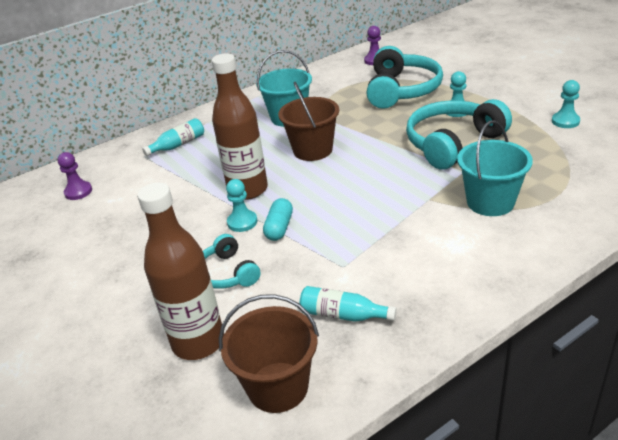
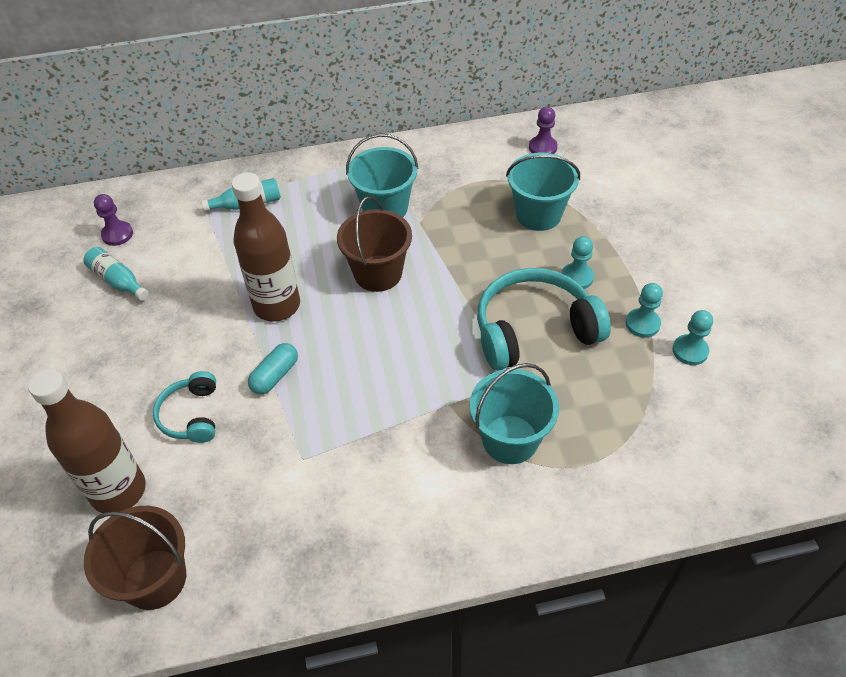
camera: 20 degrees right, 15 degrees up
turquoise pawn [226,179,257,232] -> turquoise pawn moved to [626,283,663,338]
turquoise bottle [300,286,397,322] -> turquoise bottle moved to [83,247,149,301]
turquoise headphones [366,46,443,109] -> turquoise bucket [506,153,580,231]

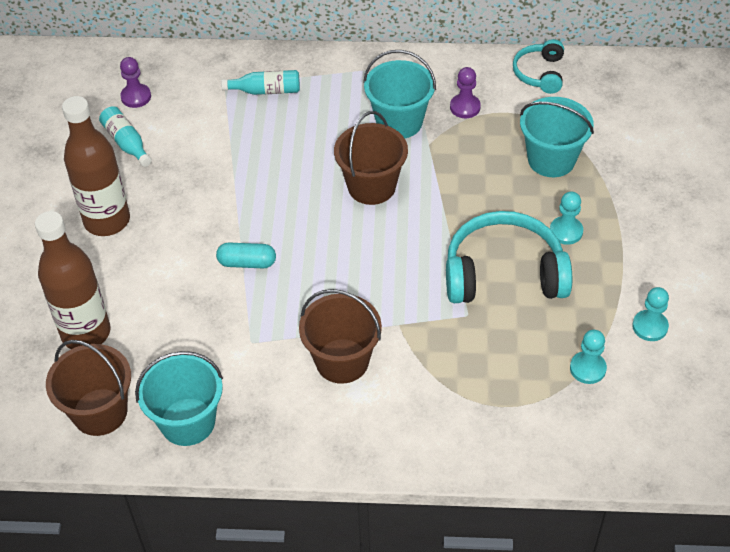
camera: 15 degrees right, 0 degrees up
turquoise headphones [153,371,216,443] -> turquoise headphones moved to [513,39,564,94]
brown bottle [232,173,300,322] -> brown bottle moved to [62,96,130,236]
turquoise capsule [248,343,298,394] -> turquoise capsule turned 45 degrees clockwise [216,243,276,268]
turquoise bucket [470,363,559,464] -> turquoise bucket moved to [135,351,223,446]
purple pawn [529,107,558,154] -> purple pawn moved to [450,67,481,118]
turquoise pawn [626,283,663,338] -> turquoise pawn moved to [570,330,607,384]
none -> brown bucket [299,289,382,384]

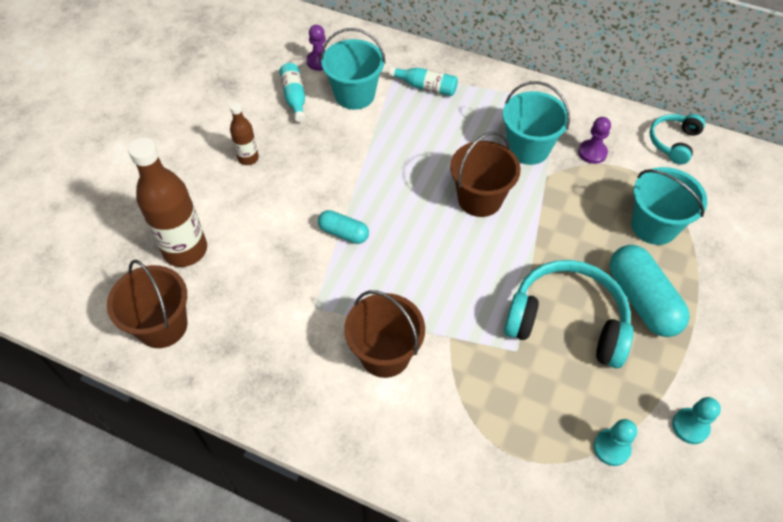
camera: 20 degrees right, 5 degrees up
brown bottle [62,96,130,236] -> brown bottle [230,102,259,165], size x0.51
turquoise bucket [135,351,223,446] -> turquoise bucket moved to [321,28,386,110]
turquoise pawn [550,192,583,245] -> turquoise capsule [610,245,690,337]

